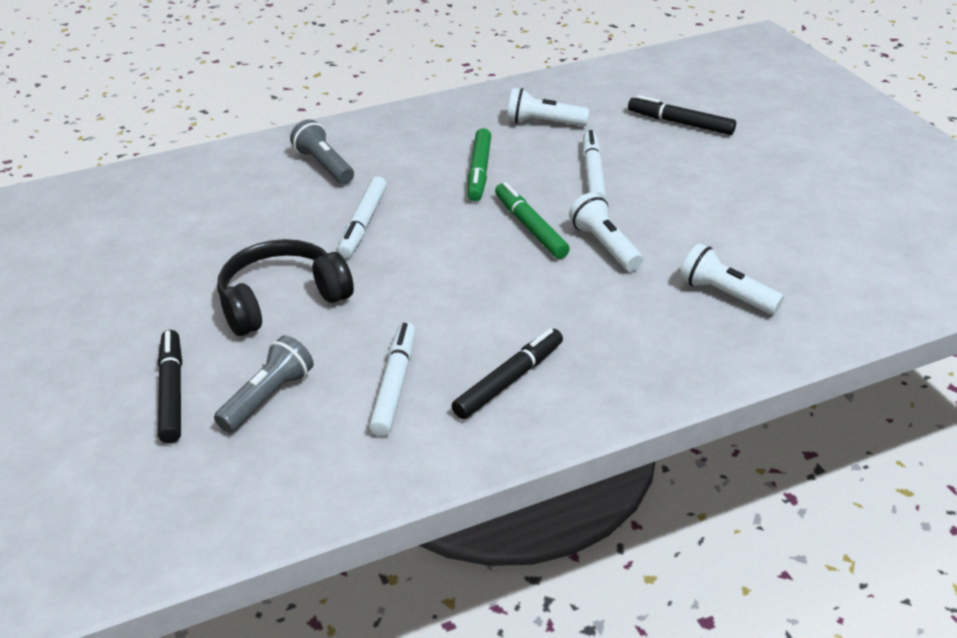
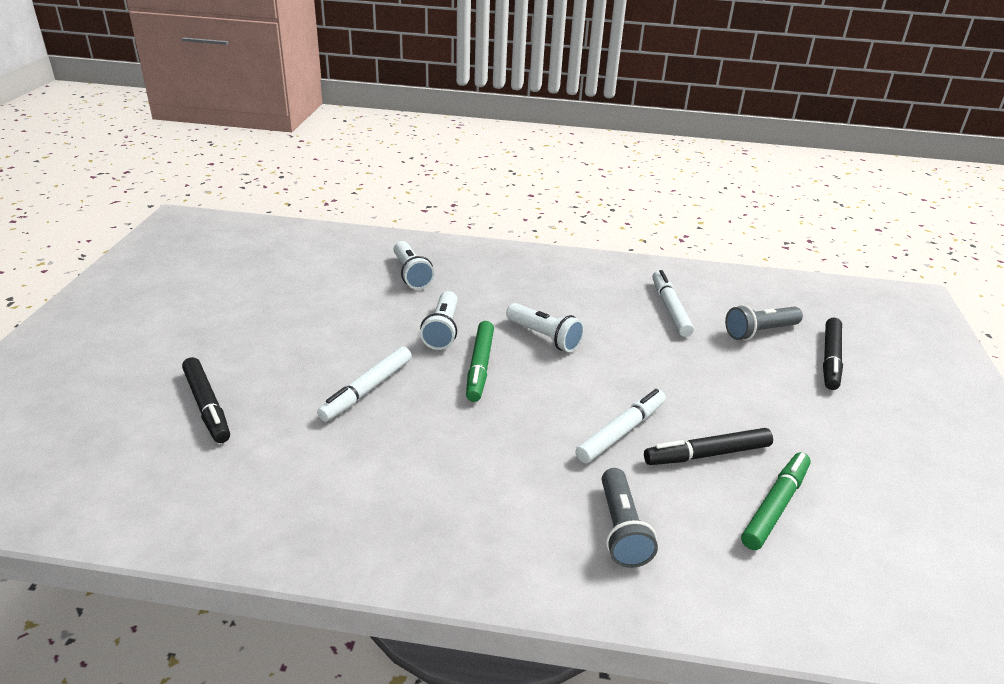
camera: 150 degrees left, 5 degrees down
black headphones [217,239,354,336] -> none
white marker [369,322,415,436] -> white marker turned 135 degrees clockwise [652,270,694,337]
black marker [452,328,563,419] -> black marker moved to [644,428,773,465]
green marker [468,128,491,201] -> green marker moved to [741,452,811,550]
white flashlight [507,88,589,126] -> white flashlight moved to [506,303,585,352]

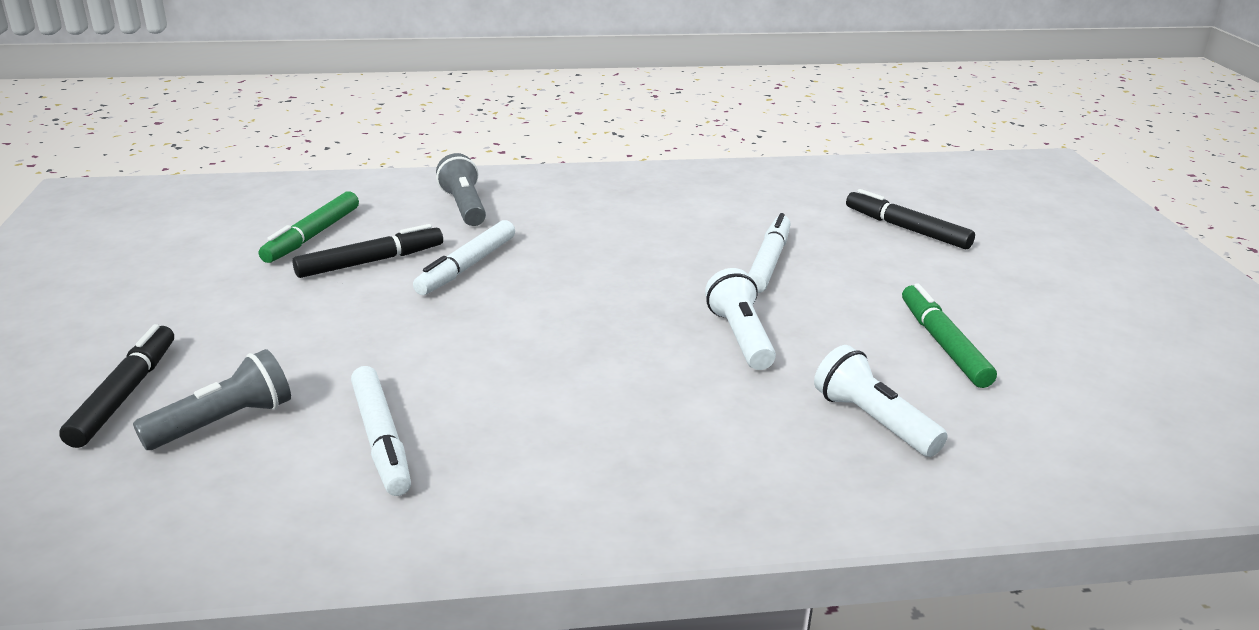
camera: 165 degrees right, 5 degrees down
green marker [466,321,494,402] -> green marker moved to [902,283,997,388]
white flashlight [506,303,585,352] -> none

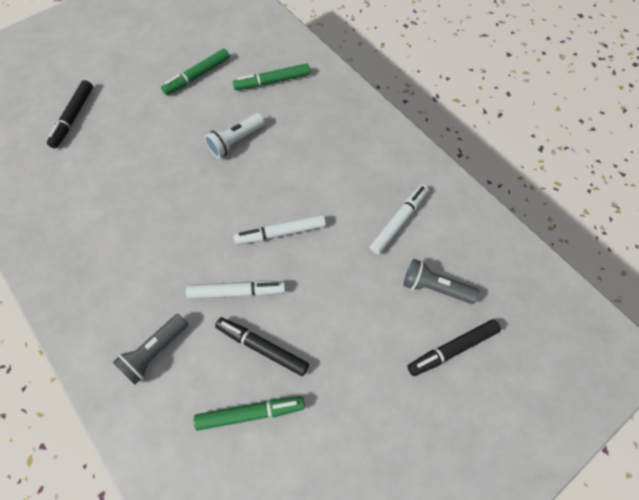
camera: 120 degrees left, 35 degrees up
white marker [748,213,791,293] -> white marker moved to [233,214,326,245]
white flashlight [814,345,948,457] -> green marker [233,63,310,90]

